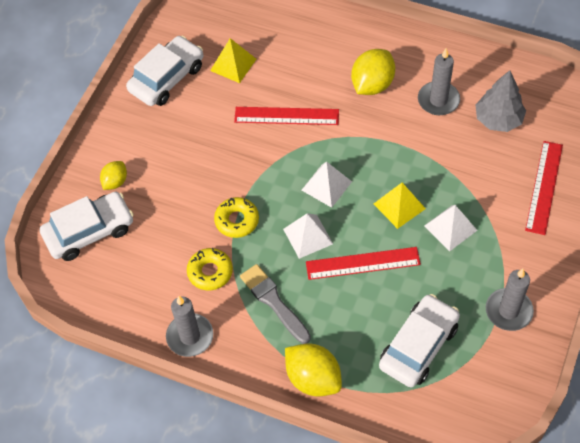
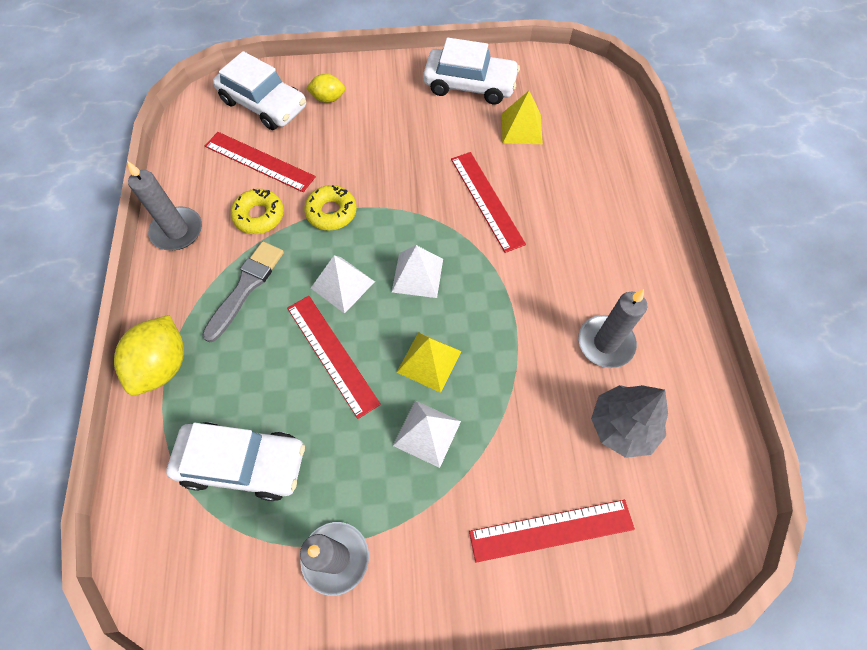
camera: 60 degrees right, 5 degrees up
yellow lemon [351,49,395,95] -> none
none -> red ruler [205,132,316,192]

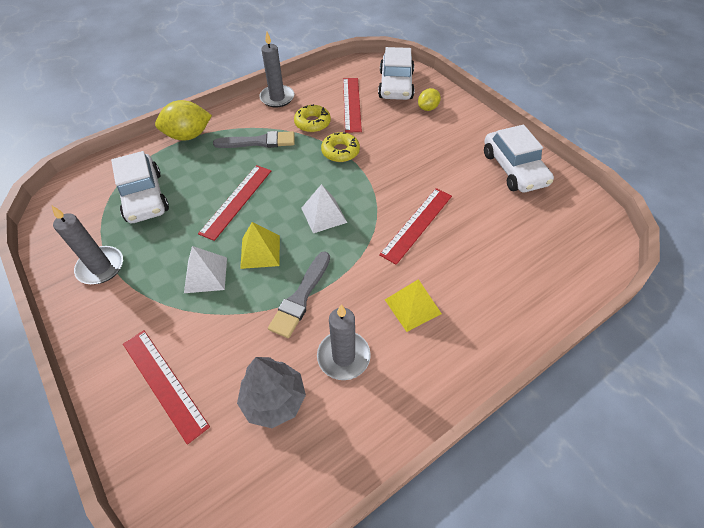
camera: 60 degrees right, 10 degrees down
yellow lemon [306,74,345,103] -> yellow lemon turned 75 degrees clockwise [418,88,441,111]
white pyramid [311,255,375,314] -> none
yellow pyramid [502,91,543,144] -> yellow pyramid moved to [385,279,442,332]
none -> grey brush [268,251,330,338]

